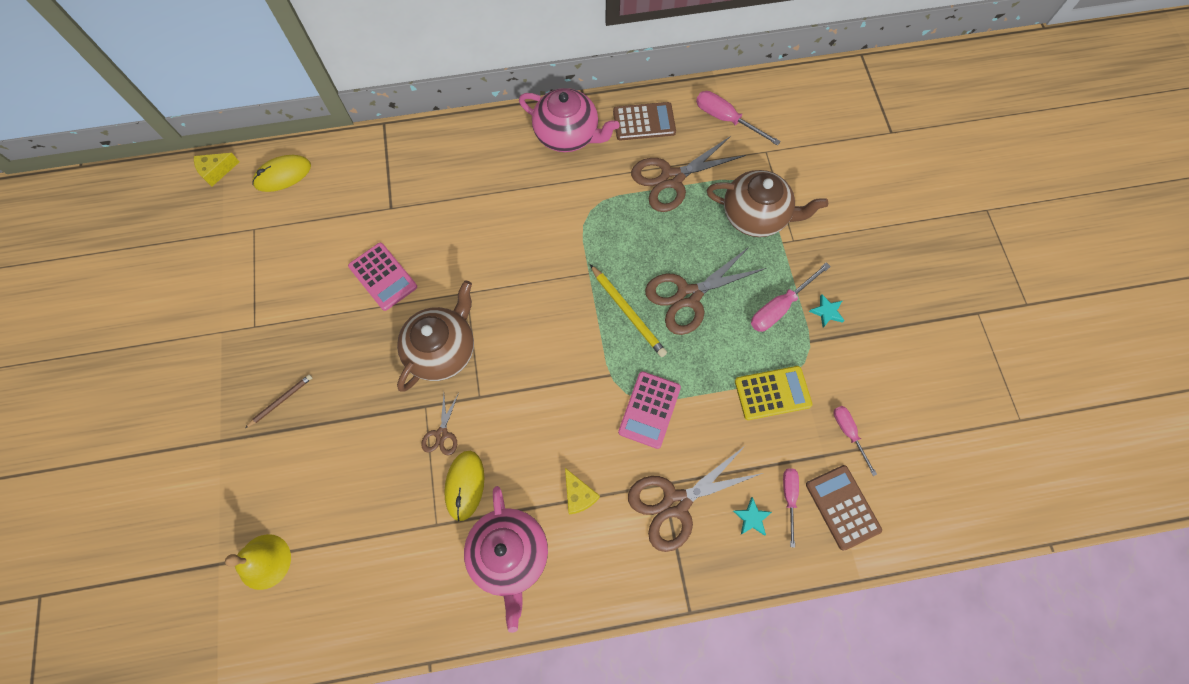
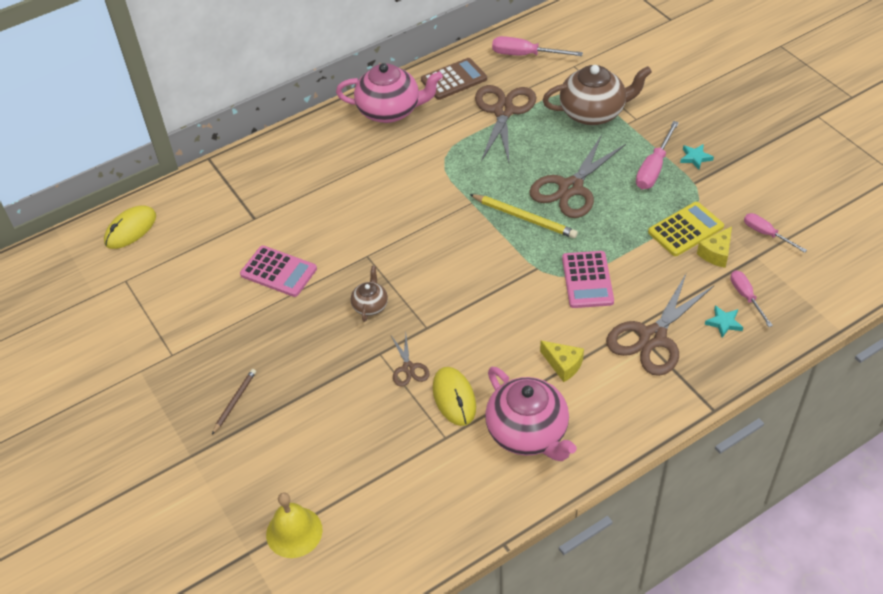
camera: 20 degrees left, 20 degrees down
yellow cheese [194,153,239,187] -> yellow cheese moved to [697,226,732,268]
brown teapot [397,280,474,392] -> brown teapot [351,266,388,322], size x0.50
brown scissors [631,136,746,212] -> brown scissors turned 150 degrees clockwise [475,85,536,162]
brown calculator [806,465,882,551] -> none

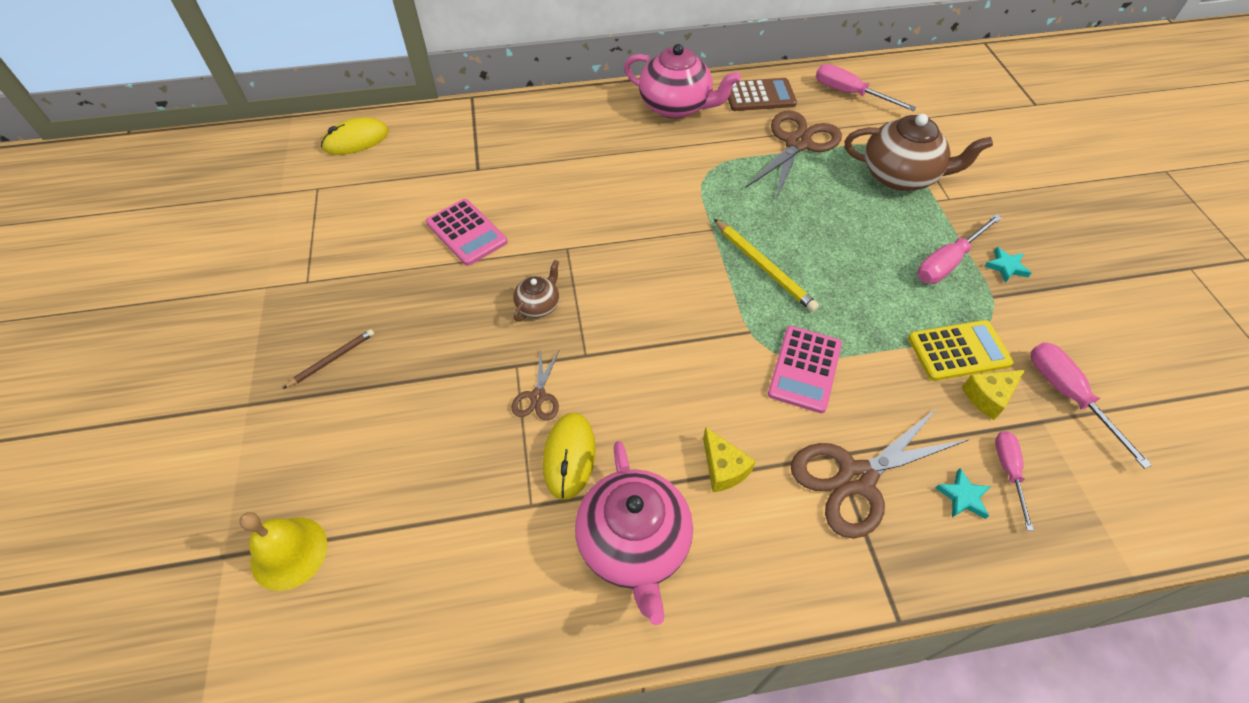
camera: 20 degrees right, 5 degrees up
brown scissors [529,135,626,218] -> none
pink screwdriver [744,213,807,253] -> pink screwdriver [1031,342,1152,469], size x1.52

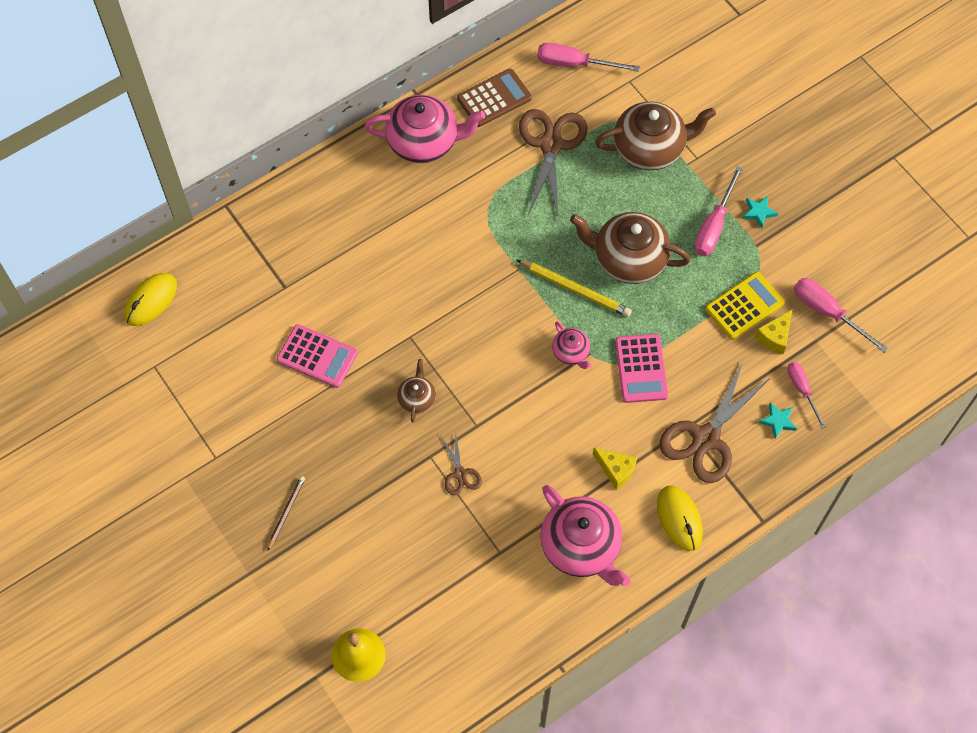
camera: 25 degrees left, 10 degrees up
yellow mouse [543,413,596,500] -> yellow mouse moved to [657,485,703,551]
none -> pink teapot [552,322,591,369]
none -> brown teapot [570,212,691,284]

